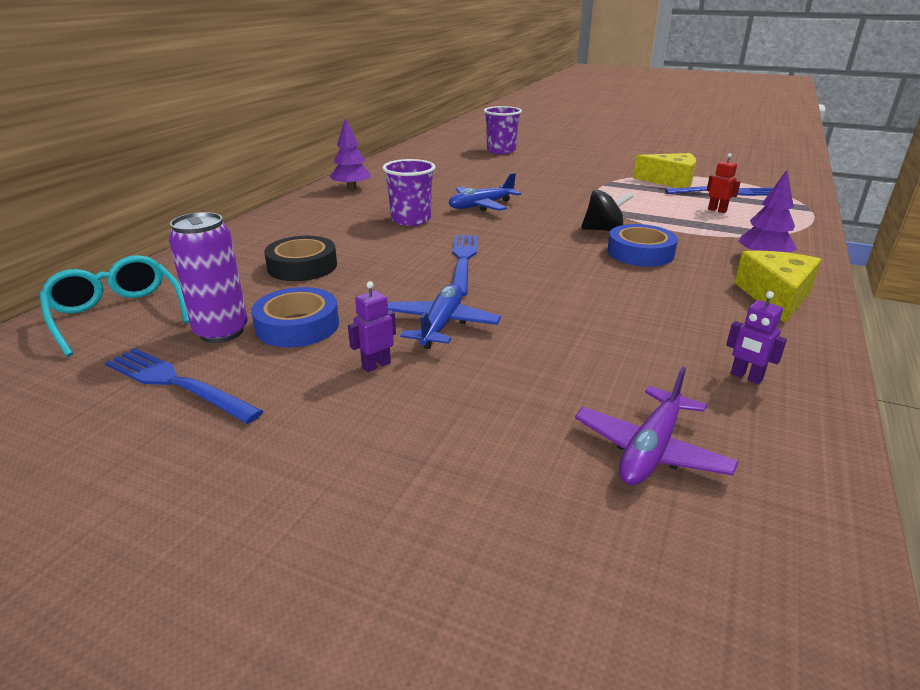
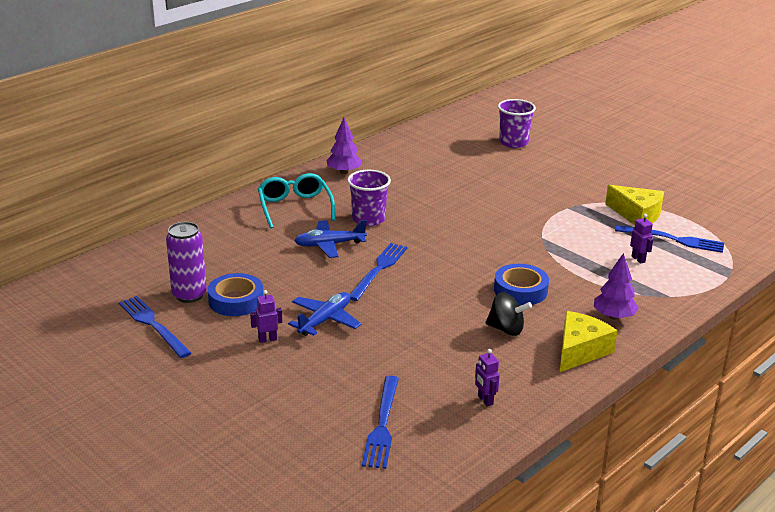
camera: 20 degrees right, 0 degrees up
turquoise glasses [39,255,189,357] -> turquoise glasses moved to [258,173,335,228]
black tape [264,236,337,281] -> none
blue plane [449,173,521,211] -> blue plane moved to [294,220,367,258]
purple plane [575,366,739,485] -> blue fork [362,376,399,469]
black spinning top [581,190,634,231] -> black spinning top moved to [485,292,532,336]
red robot [706,153,741,213] -> purple robot [630,214,653,264]

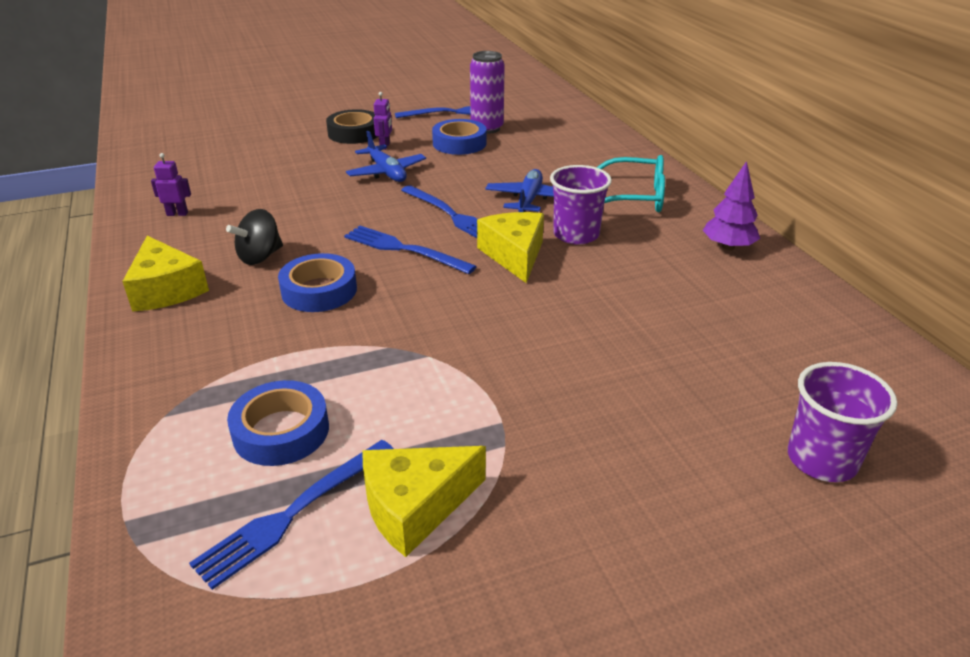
camera: 115 degrees right, 5 degrees up
blue fork [362,376,399,469] -> blue fork moved to [344,226,477,274]
purple tree [594,253,639,320] -> none
purple robot [630,214,653,264] -> blue tape [227,380,329,466]
none -> black tape [326,109,377,144]
none -> yellow cheese [477,212,544,283]

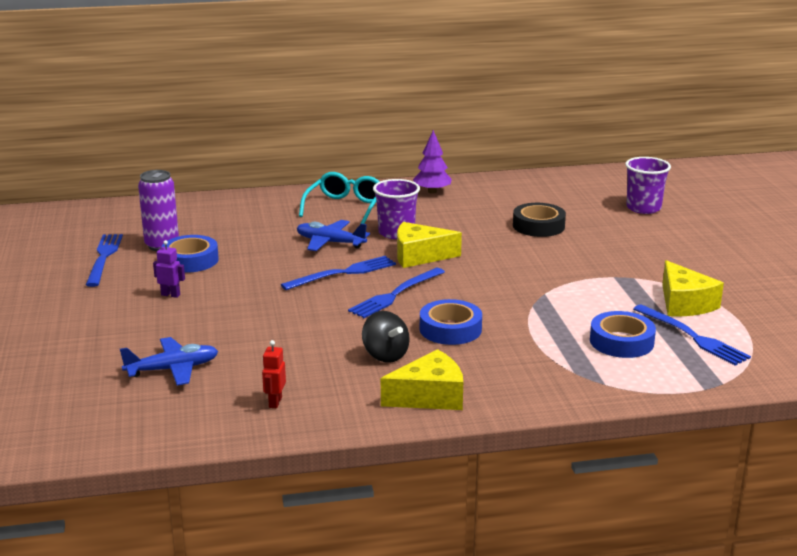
camera: 80 degrees left, 10 degrees down
purple robot [151,153,191,216] -> red robot [262,340,286,408]
black tape [326,109,377,144] -> black tape moved to [513,203,566,237]
blue plane [346,131,426,182] -> blue plane moved to [120,337,218,386]

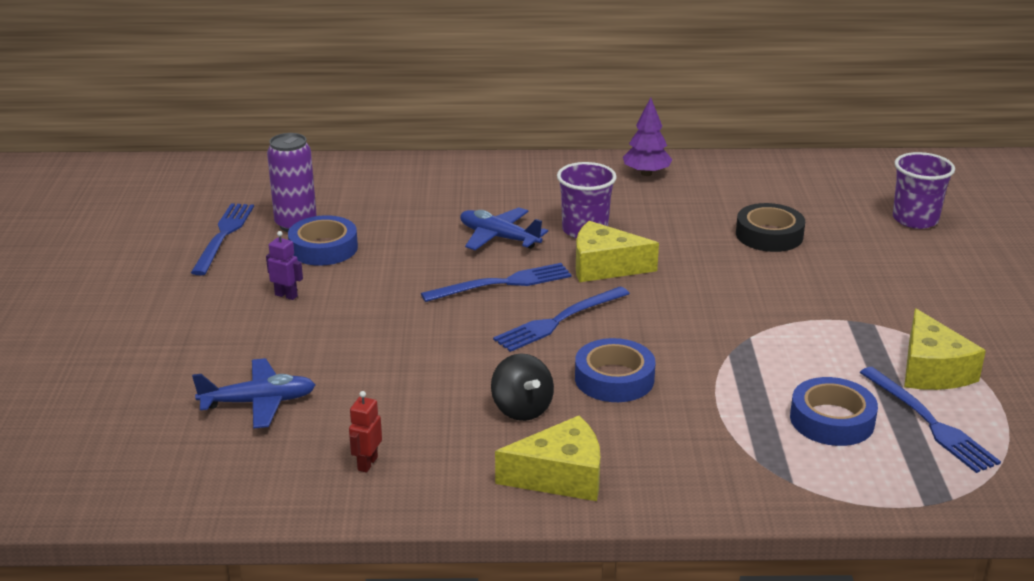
camera: 10 degrees right, 5 degrees up
turquoise glasses [299,172,380,224] -> none

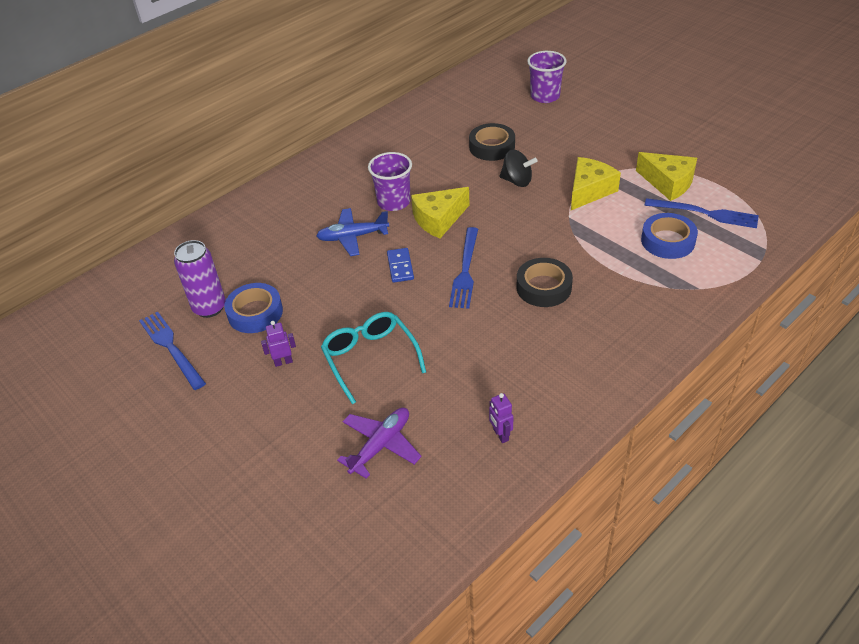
camera: 40 degrees left, 15 degrees up
blue plane [192,358,315,429] -> purple plane [337,408,421,479]
red robot [349,391,382,473] -> purple robot [489,393,513,443]
blue fork [421,263,572,302] -> blue domino [387,248,414,283]
black spinning top [491,354,554,421] -> black spinning top moved to [499,150,537,187]
yellow cheese [495,416,600,501] -> yellow cheese moved to [571,157,621,210]
blue tape [575,338,656,402] -> black tape [516,258,573,307]
purple tree [623,97,672,176] -> none
none -> turquoise glasses [321,312,426,404]

